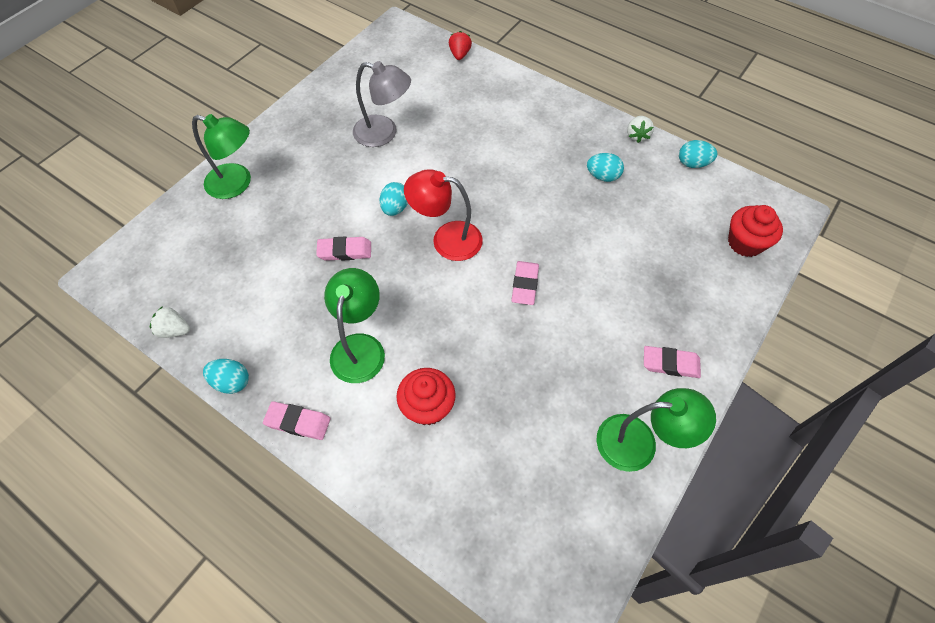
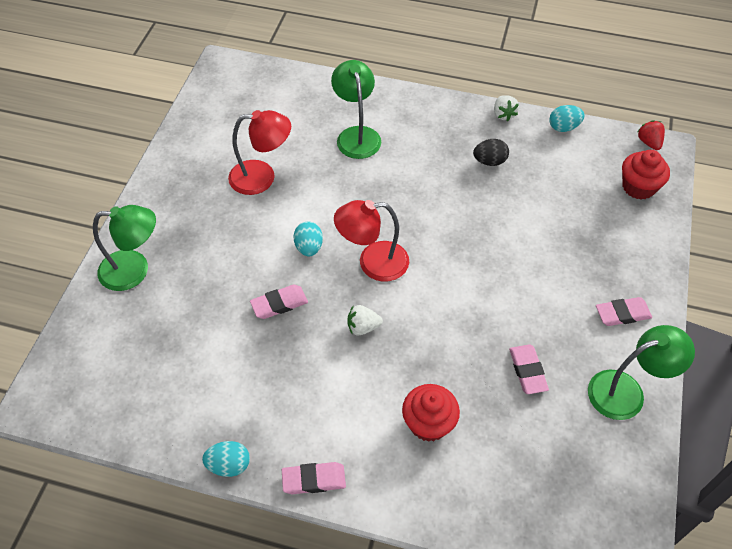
camera: 20 degrees left, 5 degrees down
white strawberry [150,306,190,338] -> white strawberry moved to [347,305,383,335]
green lamp [324,268,385,383] -> green lamp moved to [331,60,381,159]
grey lamp [353,61,411,147] -> red lamp [228,110,291,195]
red strawberry [449,31,472,60] -> red strawberry moved to [637,120,665,150]
pink eraser [511,261,539,305] -> pink eraser moved to [509,345,549,394]
turquoise egg [587,153,624,182] -> black egg [473,139,509,166]

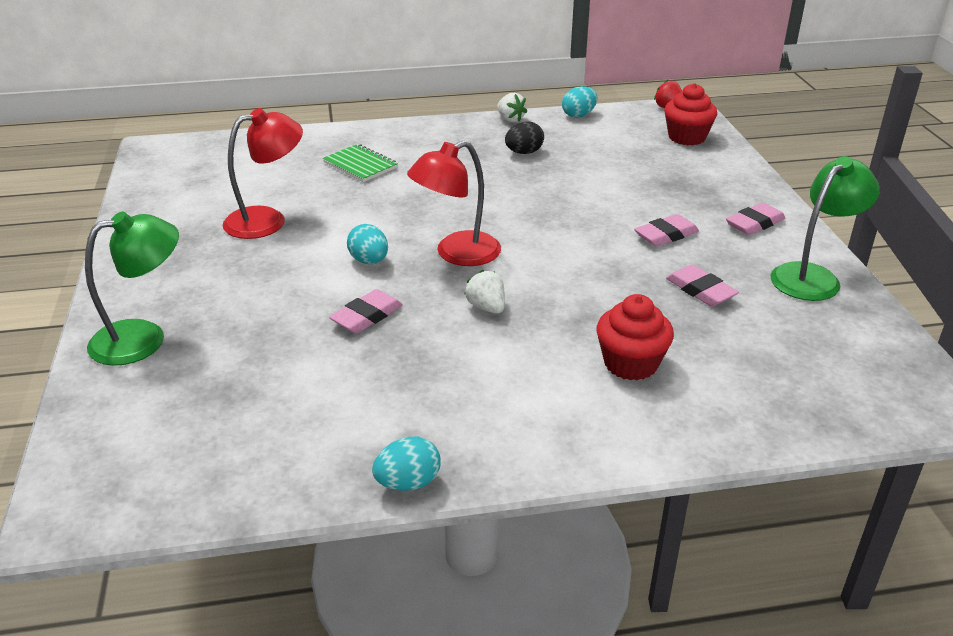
camera: 25 degrees left, 20 degrees down
pink eraser [282,462,346,494] -> pink eraser moved to [634,214,699,247]
green lamp [331,60,381,159] -> green notebook [323,144,398,182]
white strawberry [347,305,383,335] -> white strawberry turned 90 degrees clockwise [464,270,505,314]

